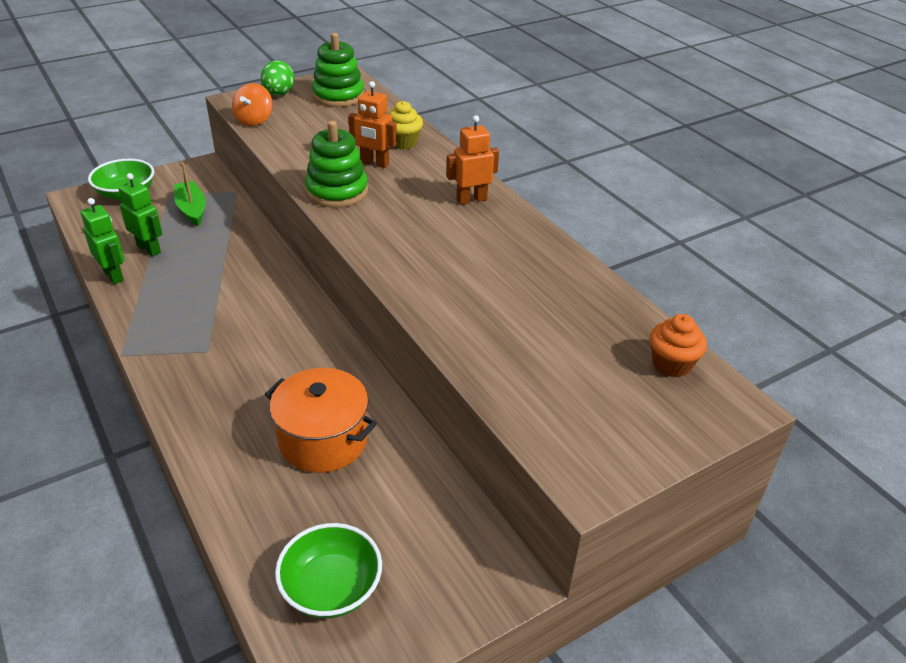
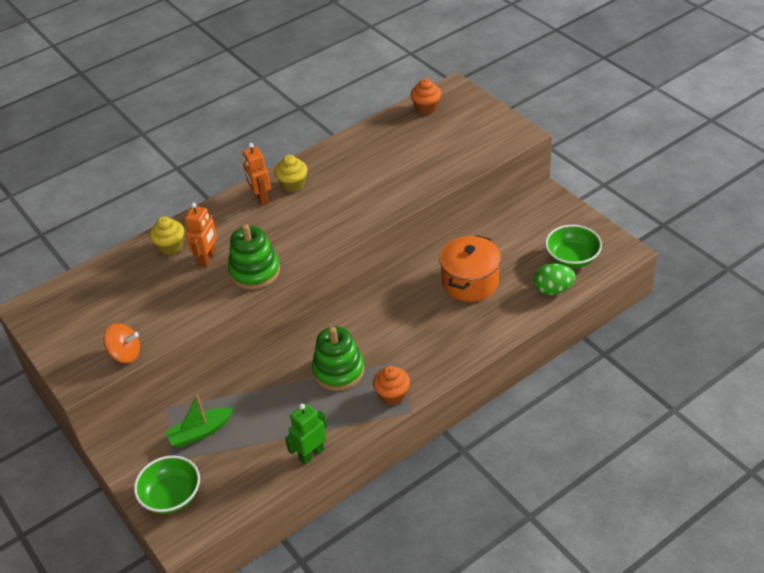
camera: 90 degrees left, 5 degrees up
green robot [118,173,162,256] -> none
green egg [261,60,294,96] -> green egg moved to [533,263,575,295]
green stacking toy [312,33,364,107] -> green stacking toy moved to [312,326,364,391]
none -> yellow cupcake [275,155,308,193]
none -> orange cupcake [373,366,410,405]

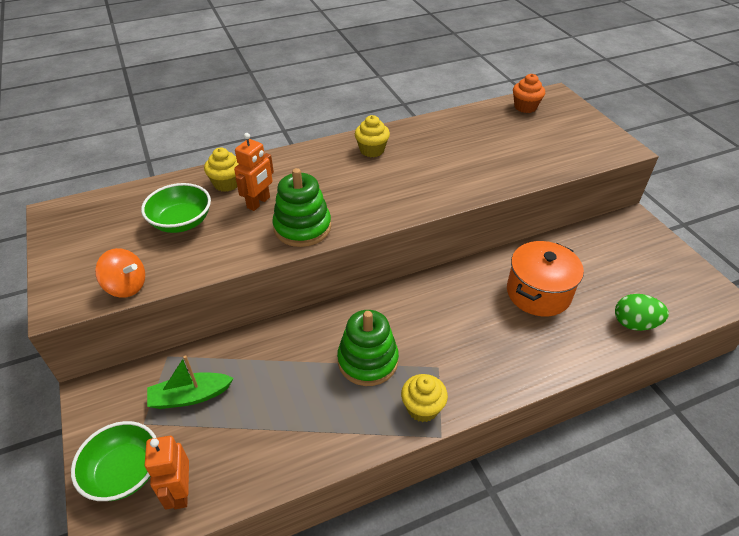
camera: 10 degrees right, 0 degrees up
orange robot [243,143,271,206] -> orange robot moved to [145,436,189,510]
green robot [285,403,327,464] -> none
orange cupcake [373,366,410,405] -> yellow cupcake [401,374,448,422]
green bowl [545,225,602,268] -> green bowl moved to [141,183,211,233]

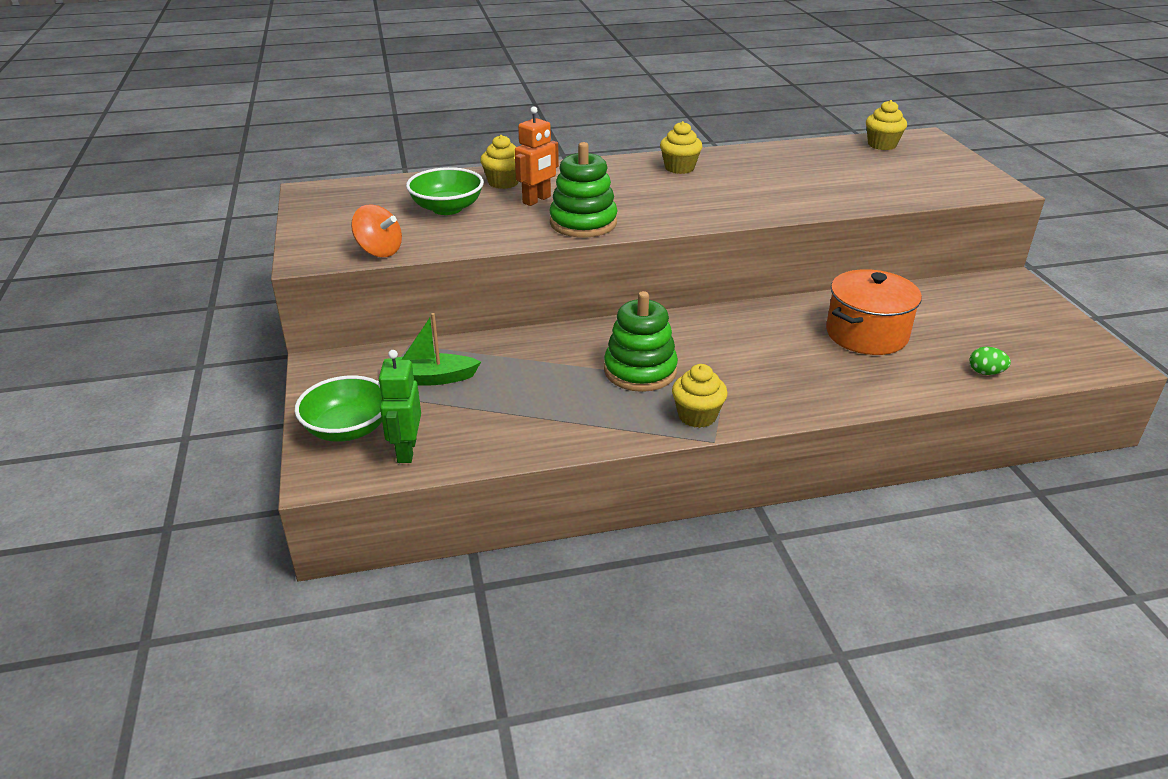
camera: 10 degrees right, 10 degrees down
orange robot [145,436,189,510] -> green robot [378,350,421,463]
orange cupcake [513,74,545,113] -> yellow cupcake [866,100,907,150]
green egg [615,294,669,331] -> green egg [970,347,1011,375], size x0.61

